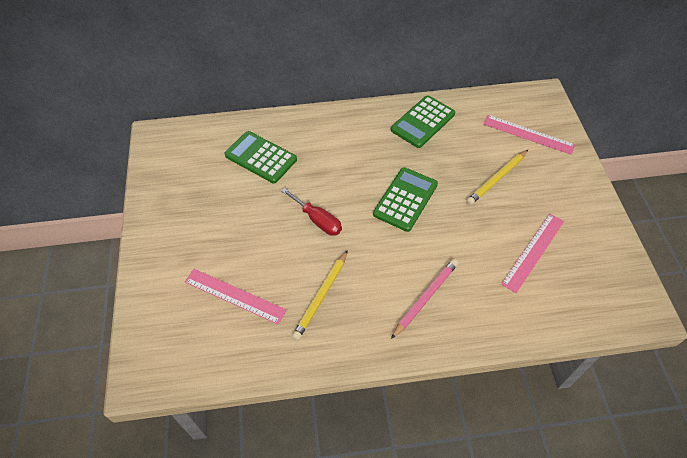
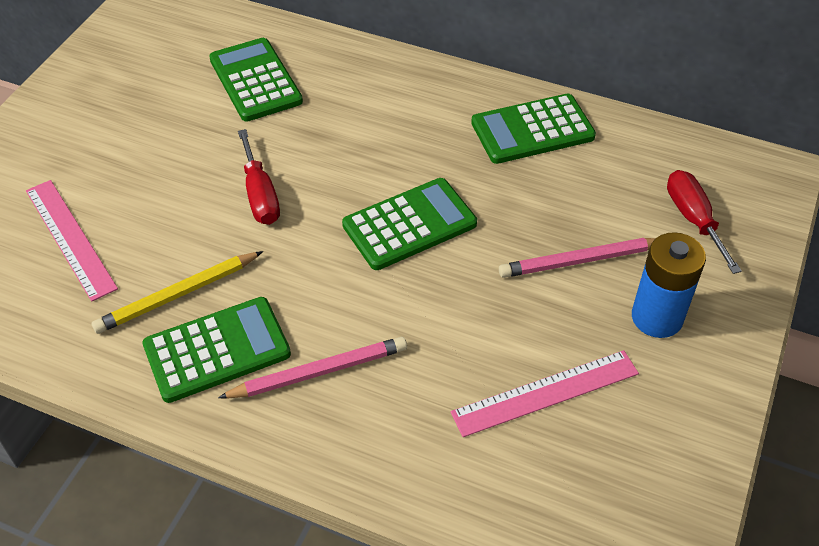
camera: 30 degrees right, 5 degrees down
yellow pencil [466,150,528,205] -> pink pencil [499,238,656,278]
pink ruler [483,115,575,155] -> red screwdriver [667,170,742,274]
none -> green calculator [142,297,291,403]
none -> blue battery [632,232,706,338]

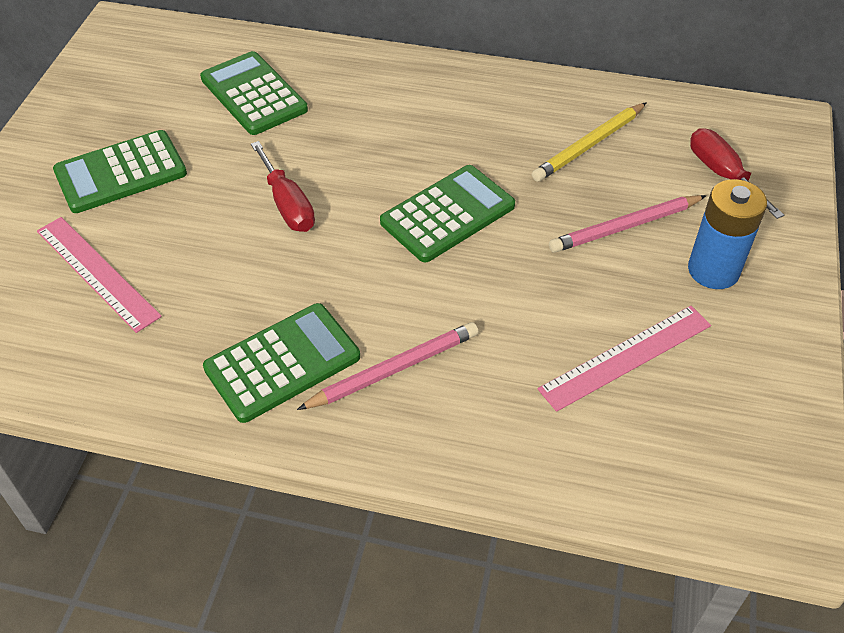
camera: 10 degrees left, 0 degrees up
yellow pencil [92,251,263,334] -> yellow pencil moved to [532,102,647,182]
green calculator [471,94,596,164] -> green calculator moved to [53,130,187,213]

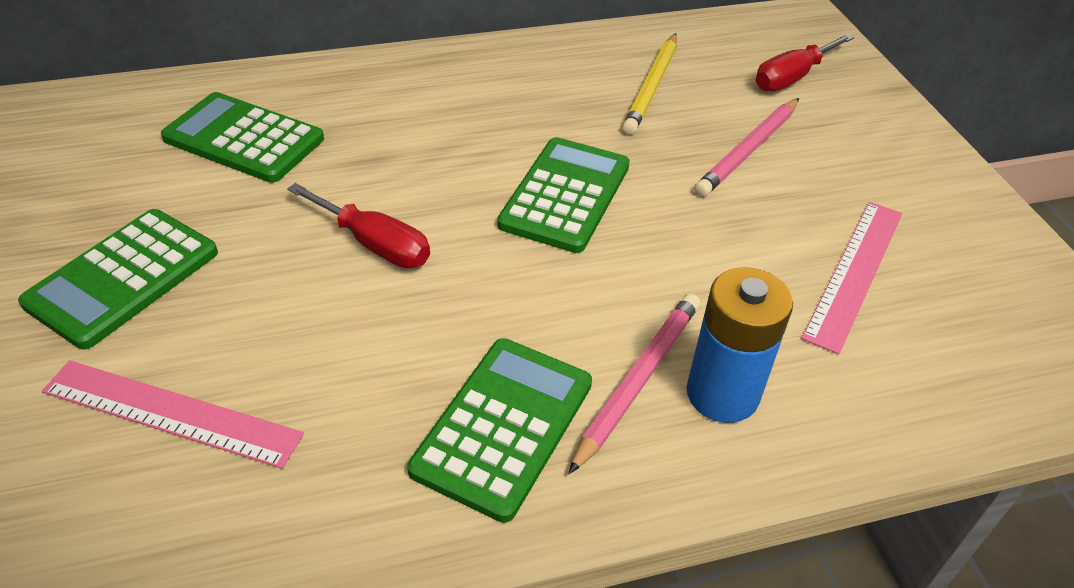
camera: 30 degrees left, 5 degrees down
blue battery [688,179,767,289] -> blue battery moved to [686,267,793,423]
red screwdriver [690,128,784,219] -> red screwdriver turned 75 degrees counterclockwise [756,34,854,91]

